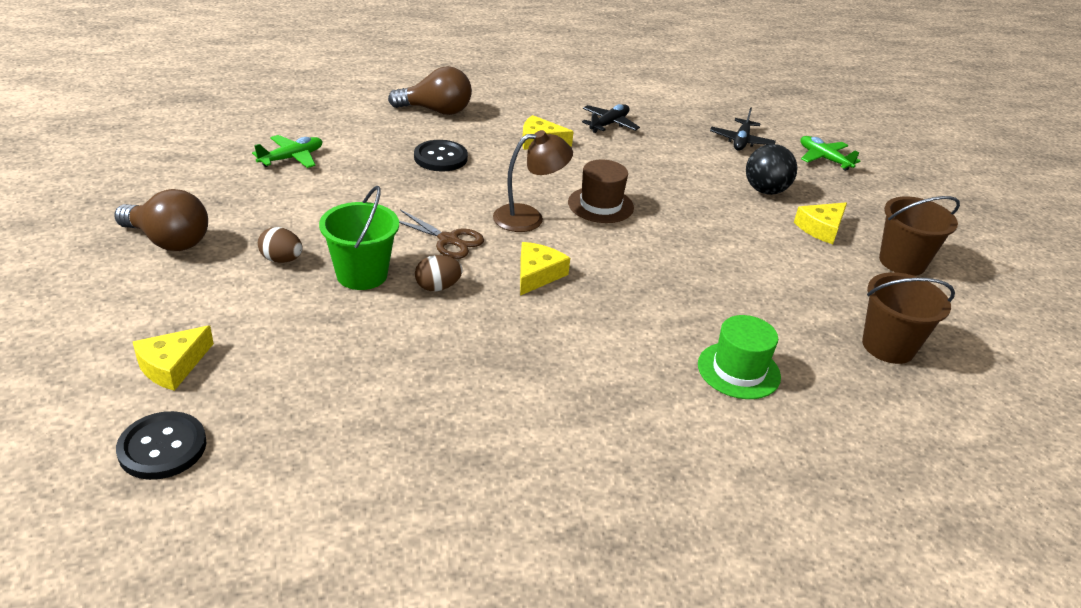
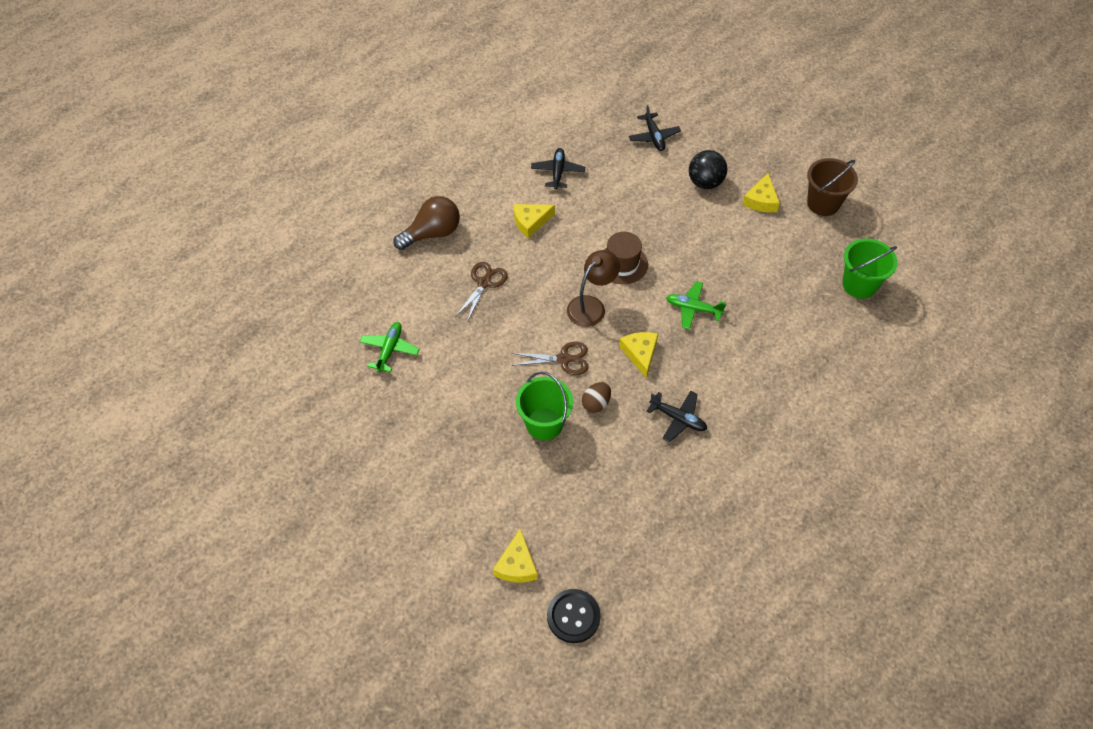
camera: 30 degrees left, 20 degrees up
brown light bulb [114,189,208,251] -> none
brown egg [258,227,303,263] -> none
black button [414,140,468,172] -> brown scissors [455,262,508,322]
green hat [698,315,781,399] -> none
green plane [800,136,860,171] -> green plane moved to [666,281,726,330]
brown bucket [862,272,955,364] -> green bucket [843,238,898,299]
none -> black plane [647,391,707,442]

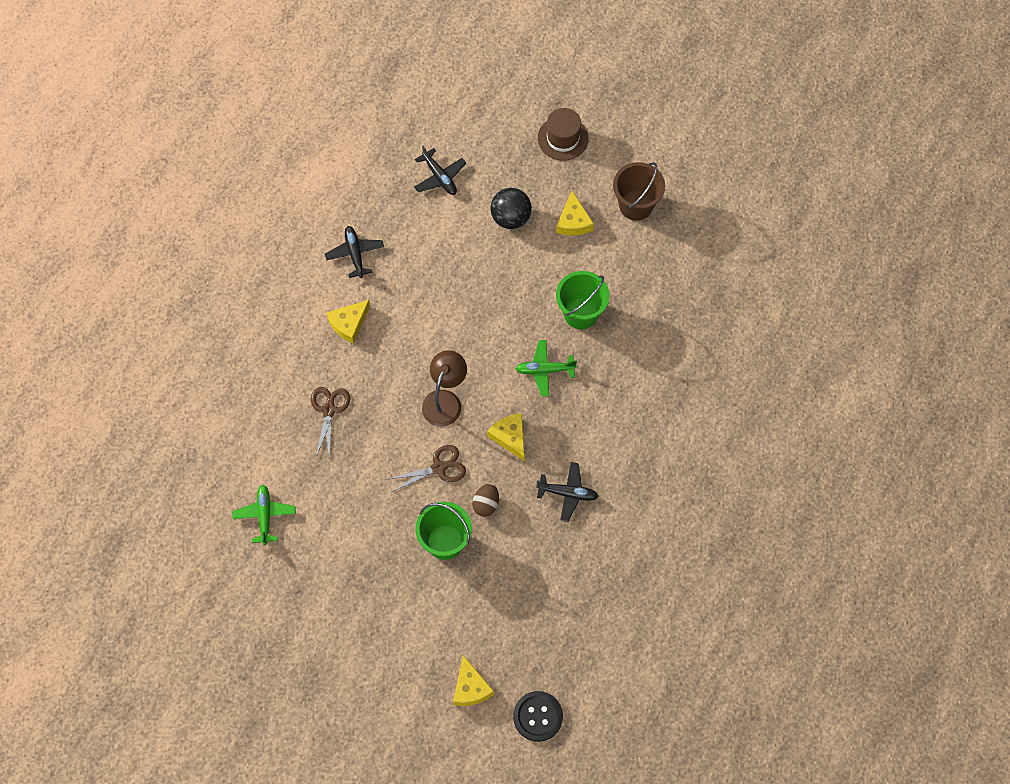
camera: 20 degrees left, 10 degrees up
brown light bulb [393,196,460,250] -> none
brown hat [604,232,648,284] -> brown hat moved to [538,108,589,161]
green bucket [843,238,898,299] -> green bucket moved to [556,271,610,329]

